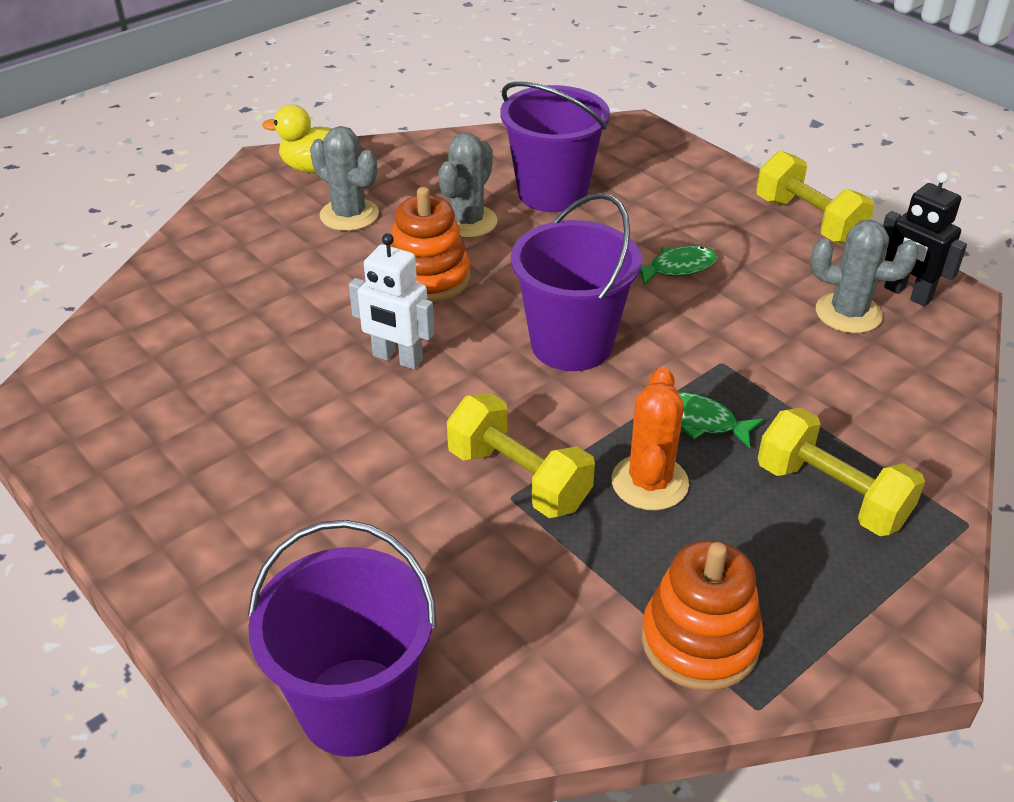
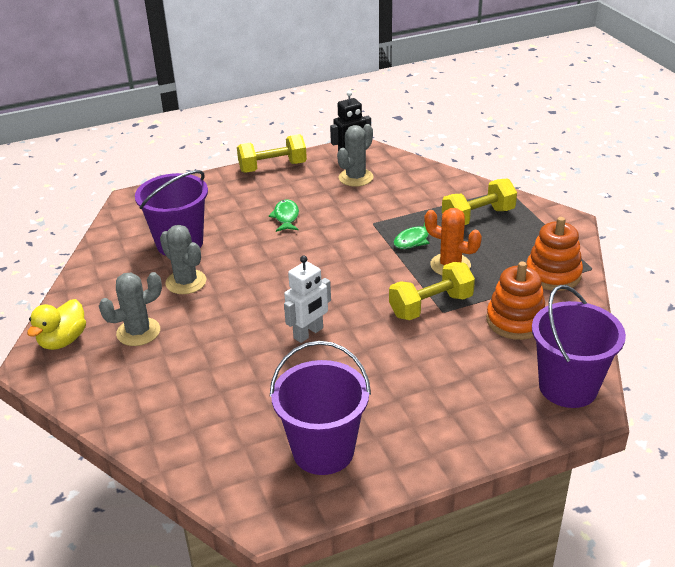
camera: 70 degrees left, 5 degrees down
orange stacking toy [390,187,470,303] -> orange stacking toy moved to [486,261,545,340]
purple bucket [511,193,642,371] -> purple bucket moved to [270,341,371,475]

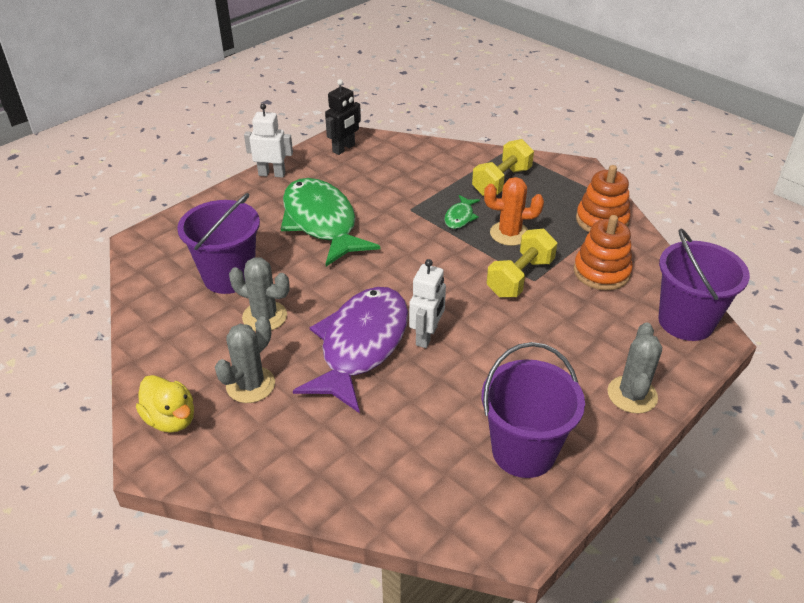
camera: 25 degrees left, 5 degrees up
yellow duck [27,299,86,350] -> yellow duck turned 45 degrees counterclockwise [136,375,194,433]
yellow dumbbell [237,134,307,173] -> white robot [244,104,293,178]
green fish [269,199,299,232] -> green fish [281,178,380,266], size x2.42
grey cactus [337,124,373,187] -> grey cactus moved to [607,322,662,414]
none -> purple fish [293,287,408,413]

